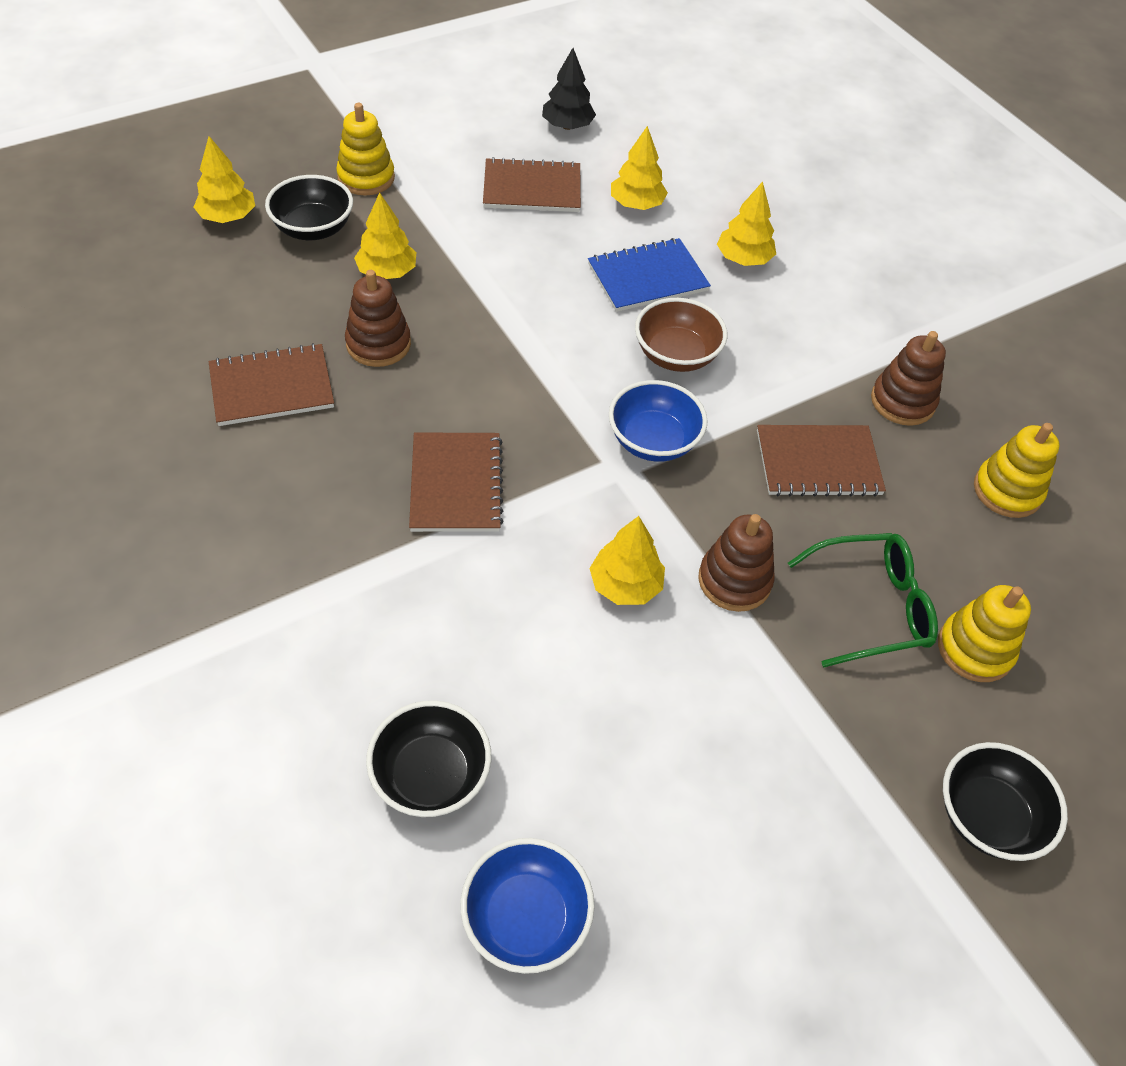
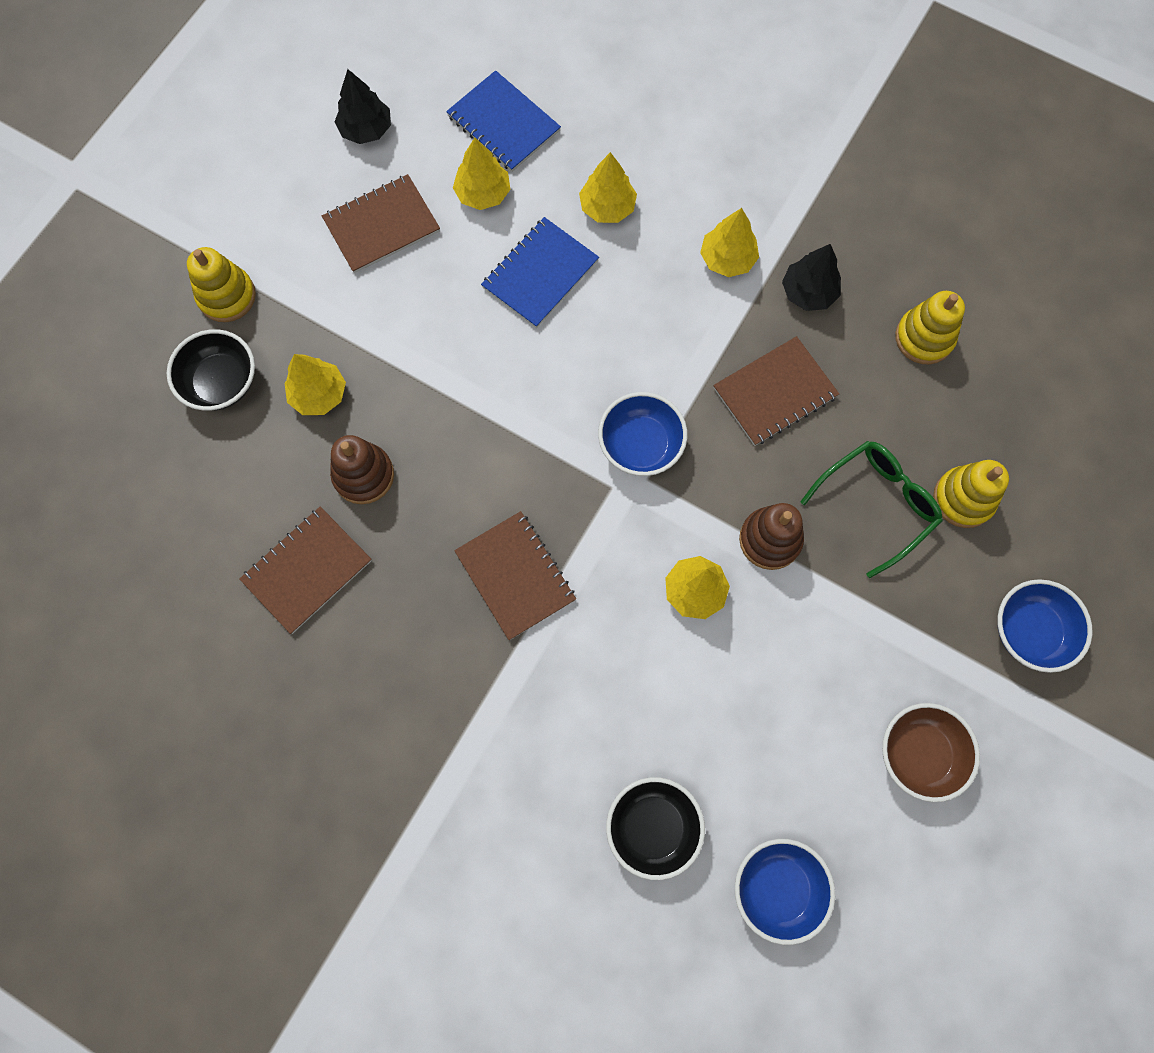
camera: 25 degrees left, 20 degrees up
yellow tree [194,136,255,223] -> yellow tree moved to [700,208,759,277]
brown bowl [635,298,727,372] -> brown bowl moved to [882,703,980,802]
brown stacking toy [871,331,946,426] -> black tree [782,244,841,311]
black bowl [943,742,1068,861] -> blue bowl [997,579,1093,673]
none -> blue notebook [446,70,561,172]

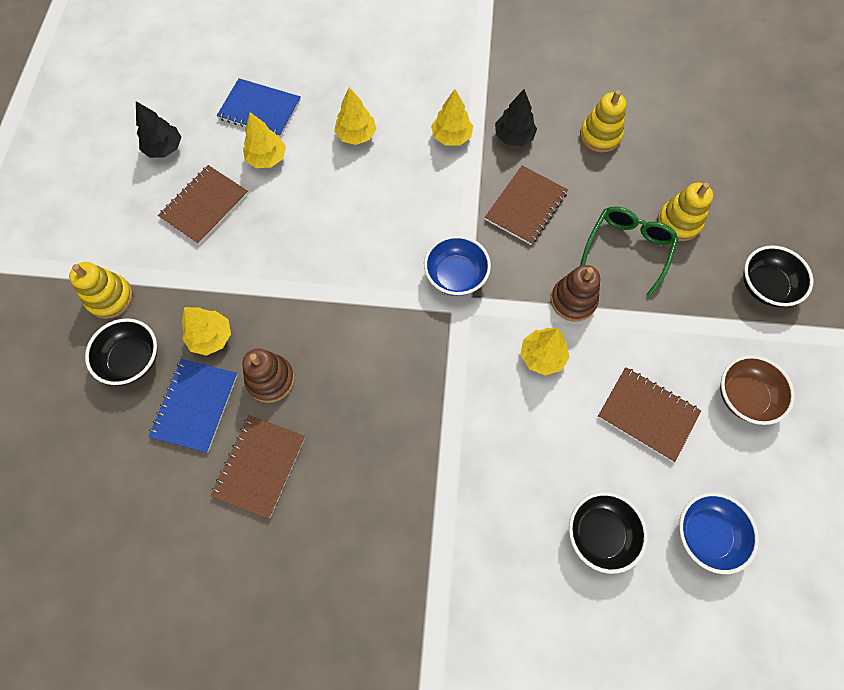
camera: 25 degrees left, 5 degrees down
brown notebook [454,511,576,640] -> brown notebook moved to [598,367,701,462]
blue notebook [481,217,599,328] -> blue notebook moved to [148,359,238,453]
blue bowl [997,579,1093,673] -> black bowl [743,245,814,307]

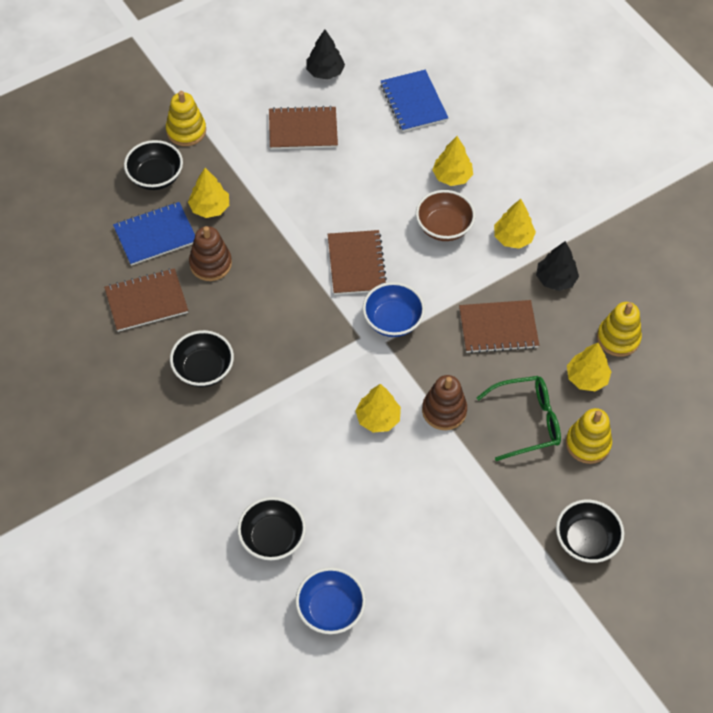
camera: 50 degrees right, 10 degrees down
yellow tree [243,112,286,168] -> yellow tree moved to [567,343,612,391]
brown notebook [598,367,701,462] -> brown notebook moved to [328,230,387,295]
brown bowl [720,355,795,425] -> brown bowl moved to [416,190,476,241]
none -> black bowl [170,330,234,387]

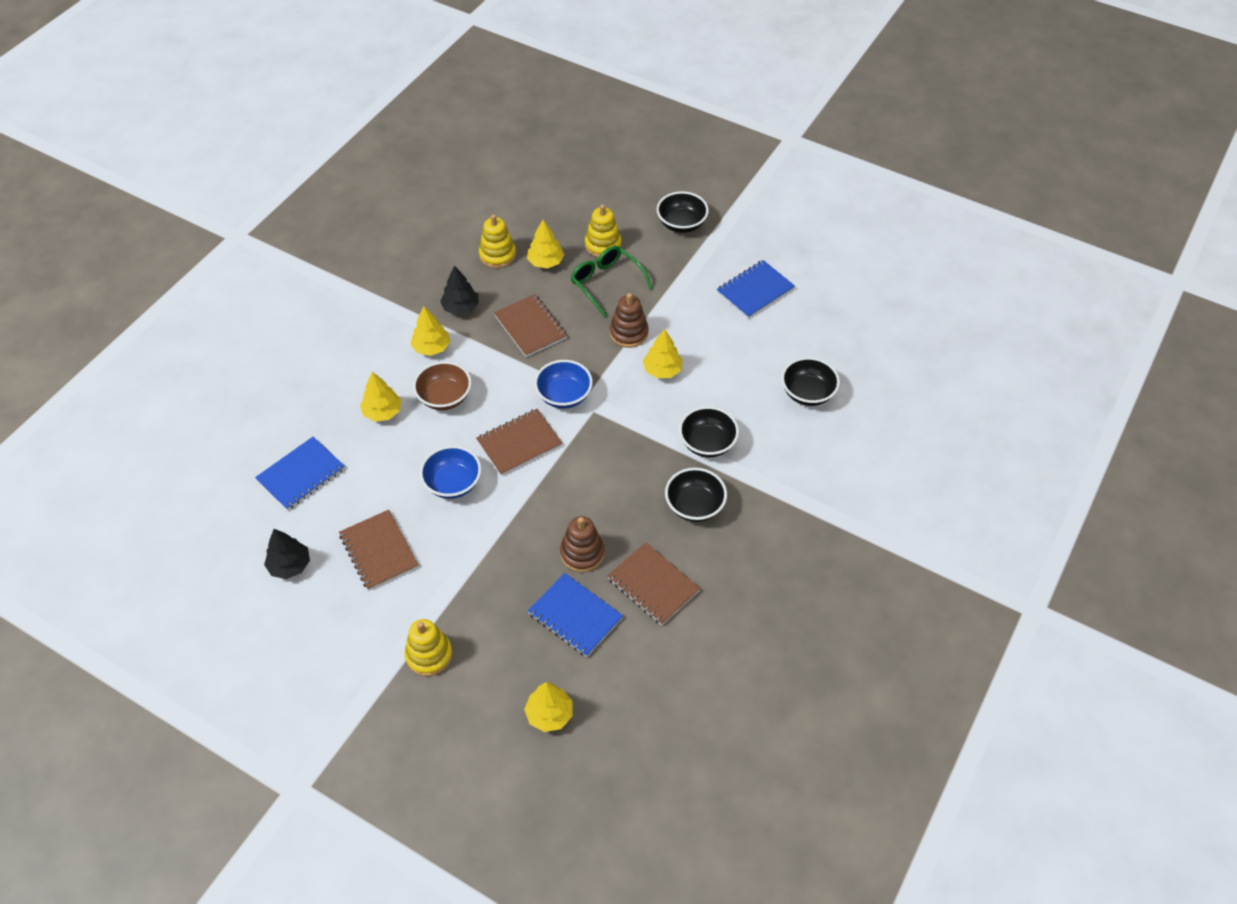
camera: 115 degrees left, 5 degrees down
black bowl [124,140,183,190] -> black bowl moved to [679,406,739,457]
yellow tree [188,168,229,218] -> yellow tree moved to [524,682,573,732]
blue bowl [295,567,366,634] -> blue bowl moved to [420,446,481,499]
none -> blue notebook [717,260,795,319]

